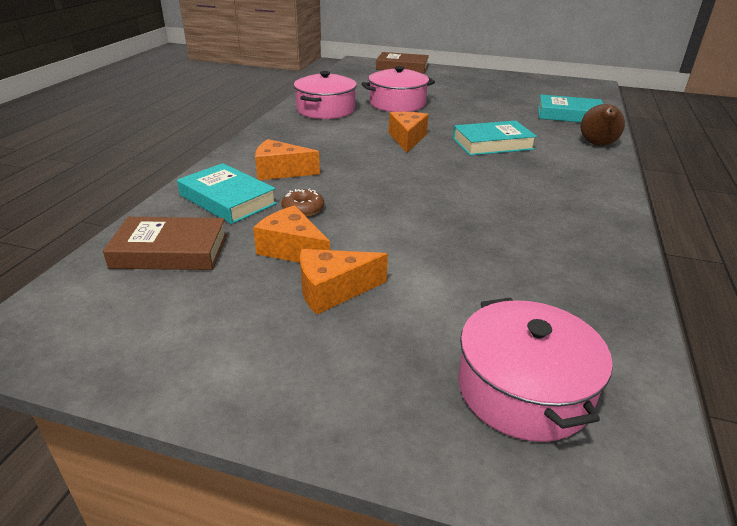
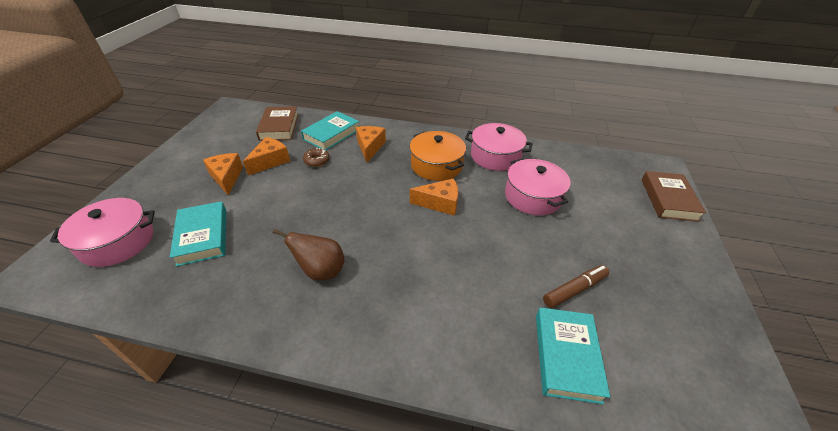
camera: 85 degrees right, 10 degrees up
turquoise book [453,121,537,156] -> turquoise book moved to [170,201,226,267]
brown pear [581,104,625,146] -> brown pear moved to [273,229,345,281]
none -> orange pot [410,131,466,181]
none -> brown marker [543,265,609,308]

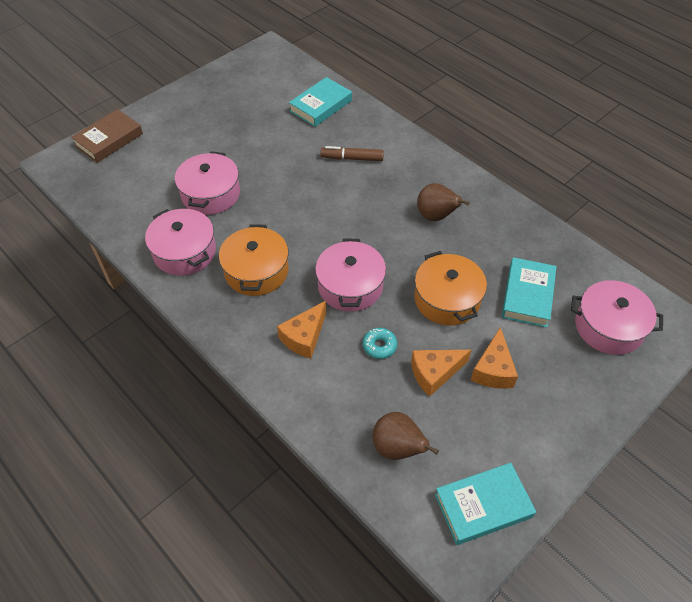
camera: 145 degrees left, 10 degrees up
brown book [256,106,299,141] -> brown pear [372,412,439,460]
turquoise book [301,111,359,150] -> turquoise book moved to [435,463,536,545]
brown donut [303,148,330,167] -> turquoise donut [363,328,397,359]
orange cheese [410,178,458,216] -> none
brown marker [543,265,609,308] -> brown marker moved to [321,146,384,161]
none -> pink pot [315,239,386,312]
none -> orange pot [414,251,487,326]

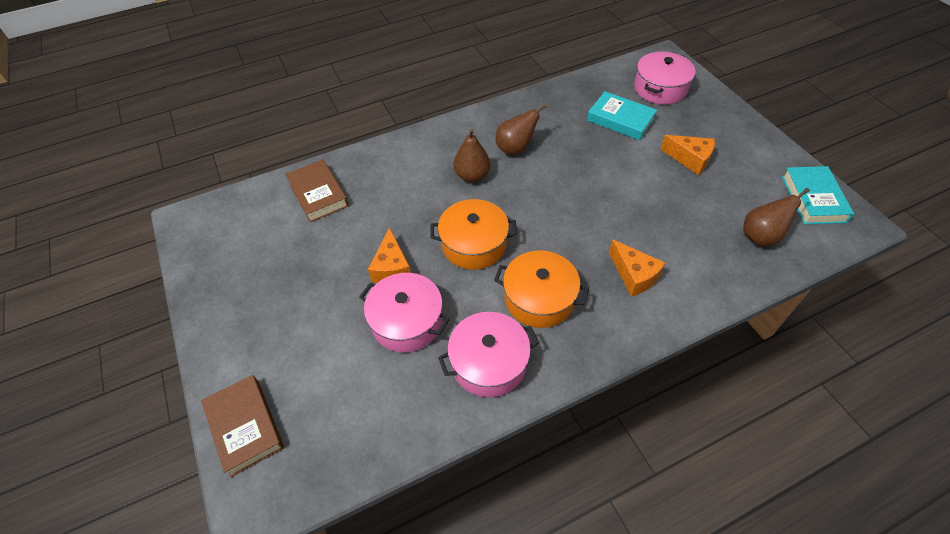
camera: 70 degrees left, 0 degrees up
turquoise book [289,77,352,127] -> brown book [285,159,349,222]
pink pot [315,239,386,312] -> none
brown marker [321,146,384,161] -> none
turquoise donut [363,328,397,359] -> none
orange cheese [411,350,471,397] -> orange cheese moved to [368,227,411,283]
orange pot [414,251,487,326] -> orange pot moved to [430,199,517,270]
none -> brown pear [454,129,491,182]

